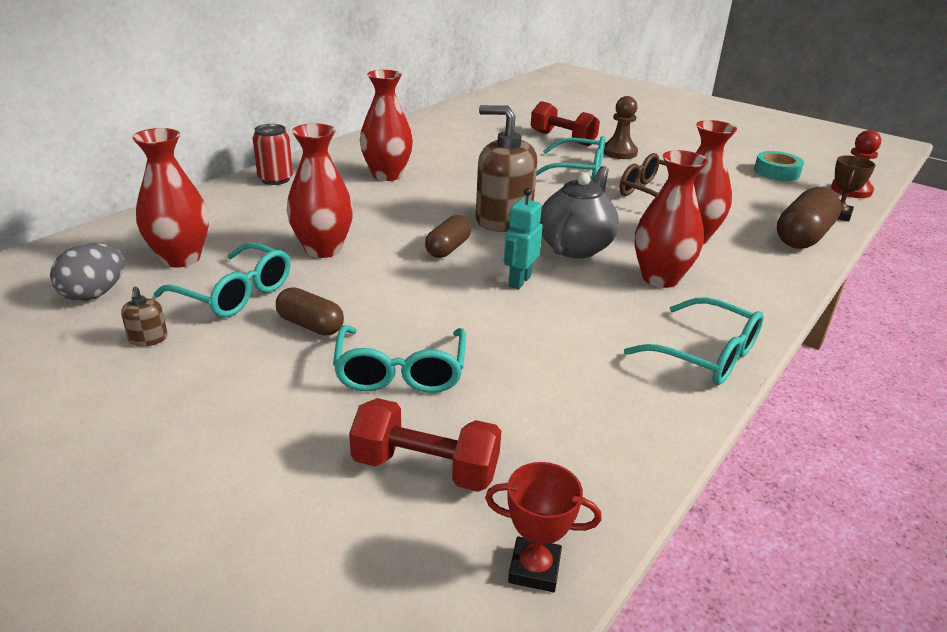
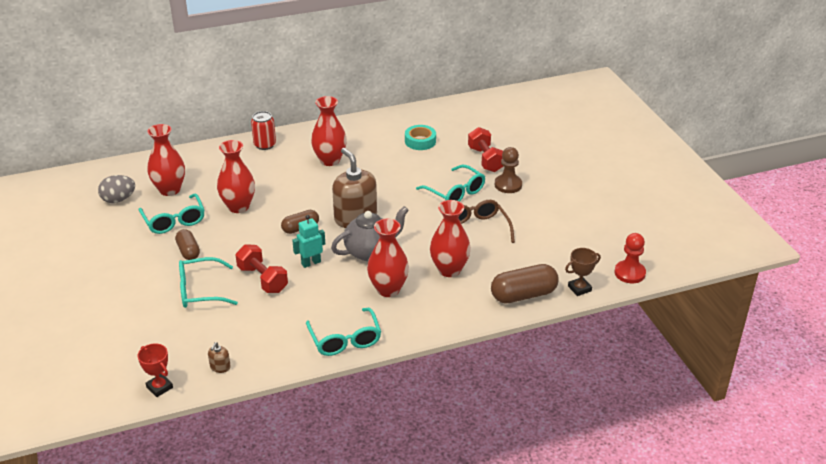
camera: 35 degrees right, 5 degrees up
brown soap dispenser [121,287,168,346] -> brown soap dispenser moved to [208,342,231,373]
turquoise glasses [333,325,466,393] -> turquoise glasses turned 45 degrees clockwise [179,257,238,308]
red dumbbell [349,398,501,492] -> red dumbbell moved to [235,244,288,293]
turquoise tape [754,151,804,181] -> turquoise tape moved to [405,125,436,150]

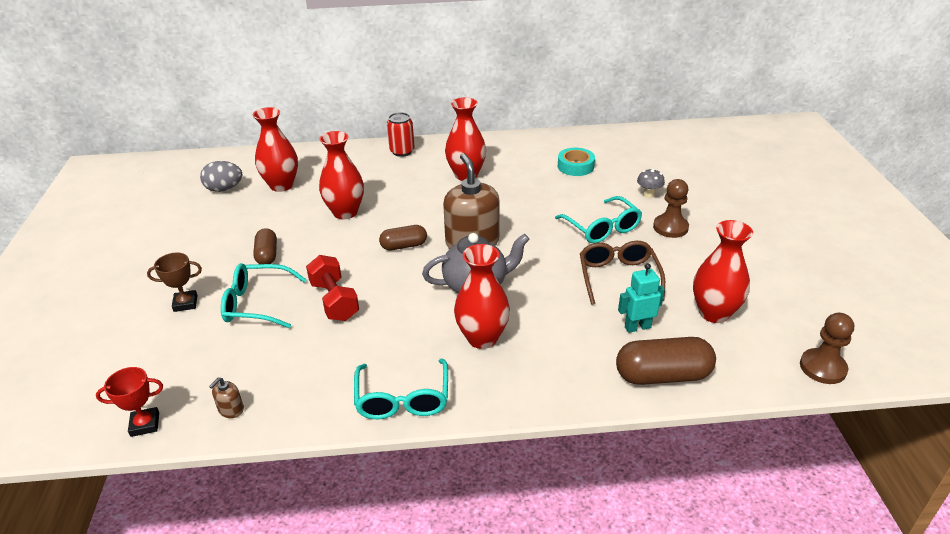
camera: 15 degrees right, 0 degrees up
turquoise glasses [138,194,204,234] -> none
red trophy [138,343,173,397] -> red trophy turned 75 degrees counterclockwise [96,367,163,437]
turquoise robot [292,215,325,268] -> turquoise robot moved to [618,263,665,333]
red vase [430,200,471,277] -> red vase moved to [693,220,753,323]
red dumbbell [468,127,503,172] -> grey mushroom [637,169,665,198]
brown trophy [565,248,601,296] -> brown trophy moved to [147,252,202,312]
red pawn [614,233,646,283] -> brown pawn [800,313,854,384]

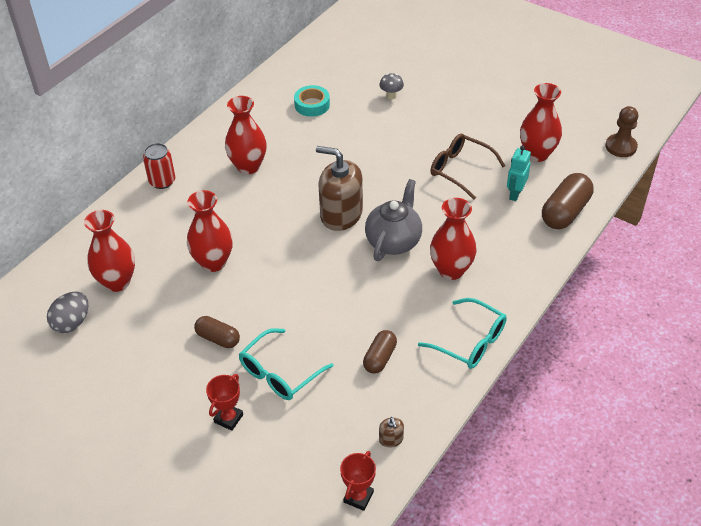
camera: 50 degrees left, 10 degrees up
brown trophy [147,252,202,312] -> red trophy [206,374,243,431]
red dumbbell [306,255,359,321] -> none
brown capsule [379,225,427,250] -> brown capsule moved to [363,330,397,374]
turquoise glasses [555,196,642,243] -> none
brown pawn [653,179,689,238] -> none

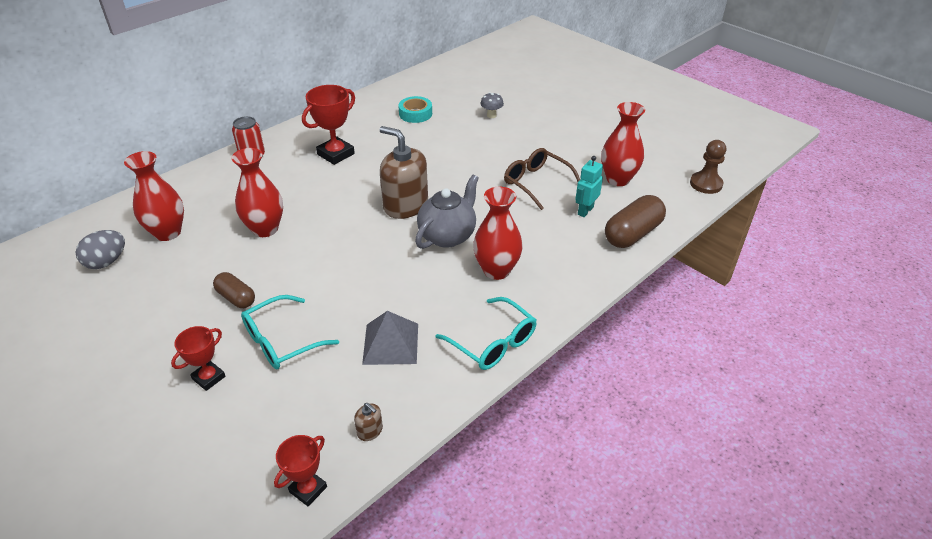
camera: 10 degrees right, 5 degrees down
red vase [225,96,267,174] -> red trophy [302,85,355,165]
brown capsule [363,330,397,374] -> grey pyramid [362,311,418,365]
brown soap dispenser [379,417,404,448] -> brown soap dispenser turned 45 degrees counterclockwise [354,403,383,441]

